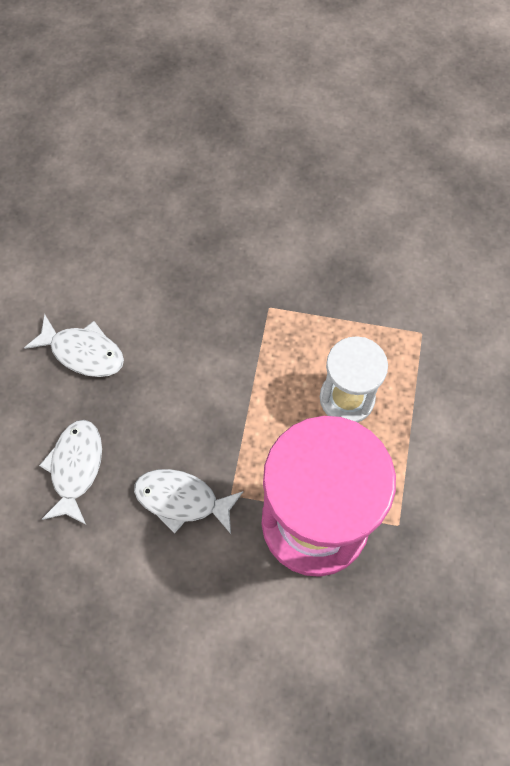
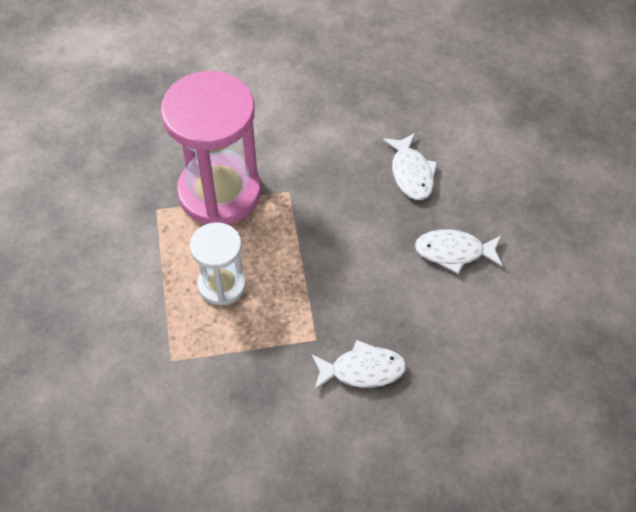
camera: 160 degrees right, 10 degrees down
white fish [134,469,244,534] -> white fish moved to [311,340,406,390]

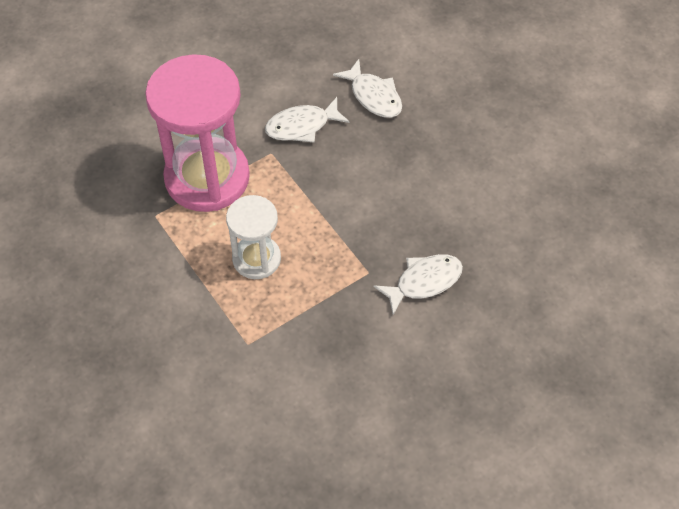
camera: 25 degrees left, 0 degrees up
white fish [415,229,503,274] -> white fish moved to [265,97,350,143]

